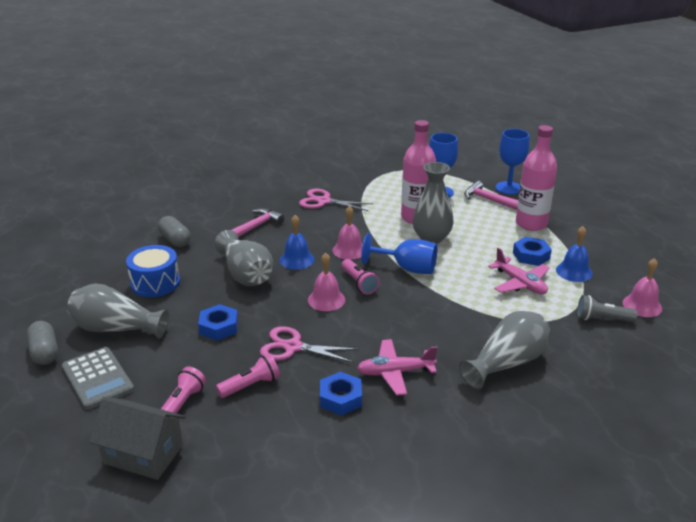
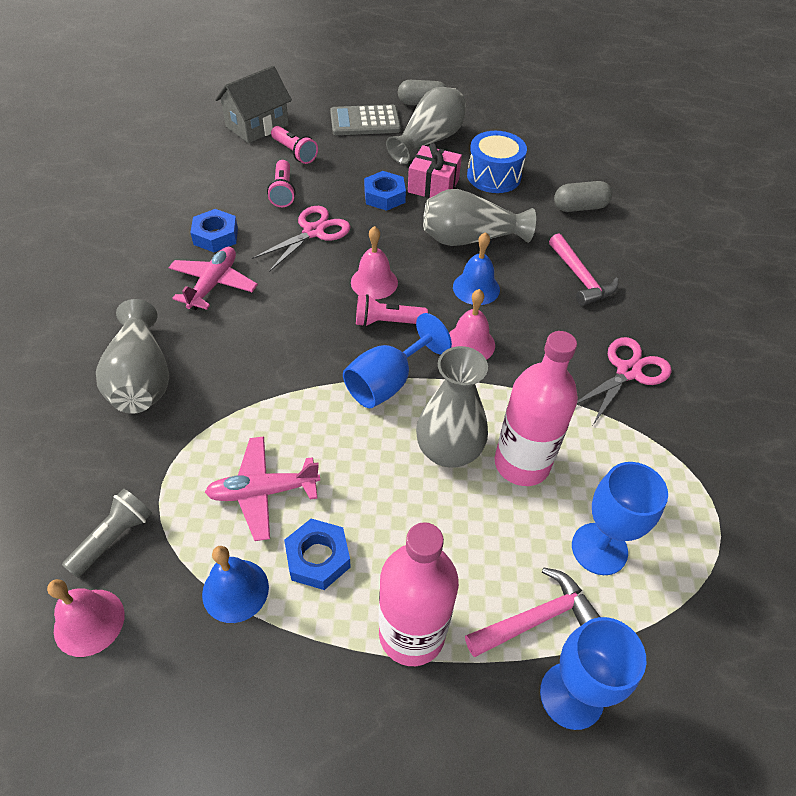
camera: 115 degrees right, 20 degrees up
none -> pink gift [408,143,462,198]

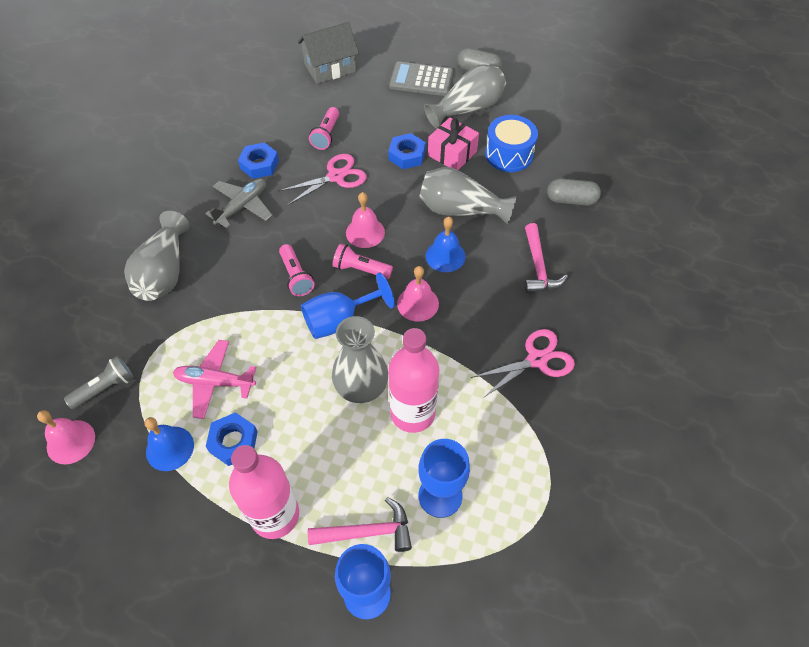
camera: 20 degrees right, 5 degrees up
pink plane [168,247,258,310] -> grey plane [205,178,273,228]
pink flashlight [271,126,318,164] -> pink flashlight moved to [279,244,315,296]

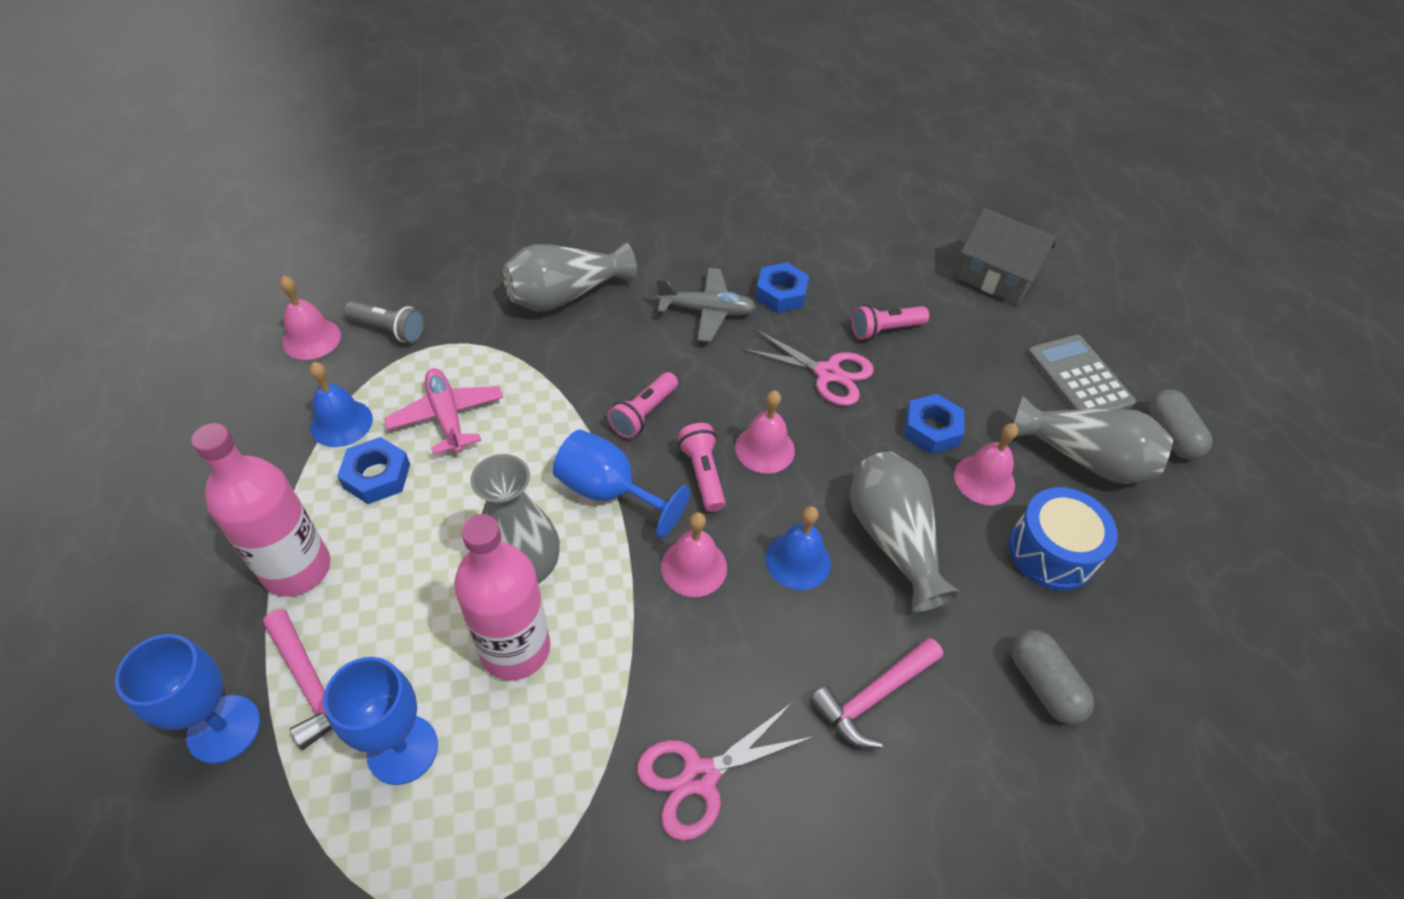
camera: 55 degrees right, 5 degrees down
pink gift [428,117,479,170] -> pink bell [954,423,1018,505]
pink scissors [471,329,575,398] -> pink scissors turned 120 degrees clockwise [637,702,815,841]

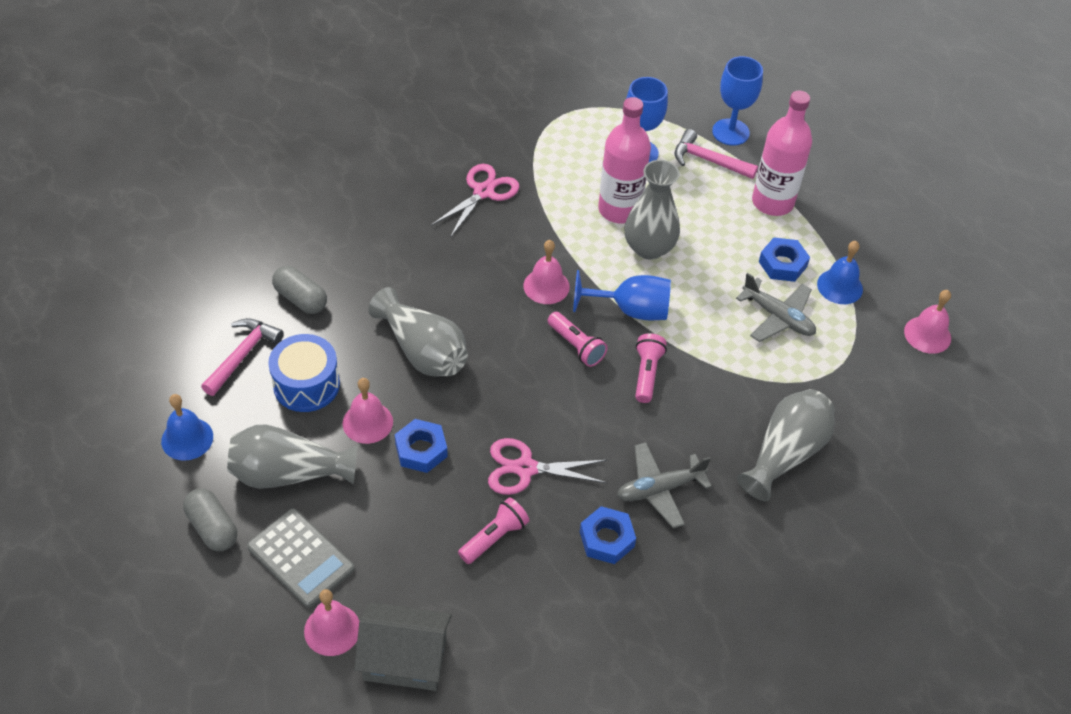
camera: 155 degrees right, 0 degrees up
grey flashlight [344,301,425,343] -> none
pink plane [384,368,503,455] -> grey plane [736,273,816,342]
pink bell [735,390,795,474] -> pink bell moved to [304,589,359,656]
blue bell [766,506,831,590] -> blue bell moved to [161,394,213,461]
pink hammer [809,638,943,749] -> pink hammer moved to [201,318,284,396]

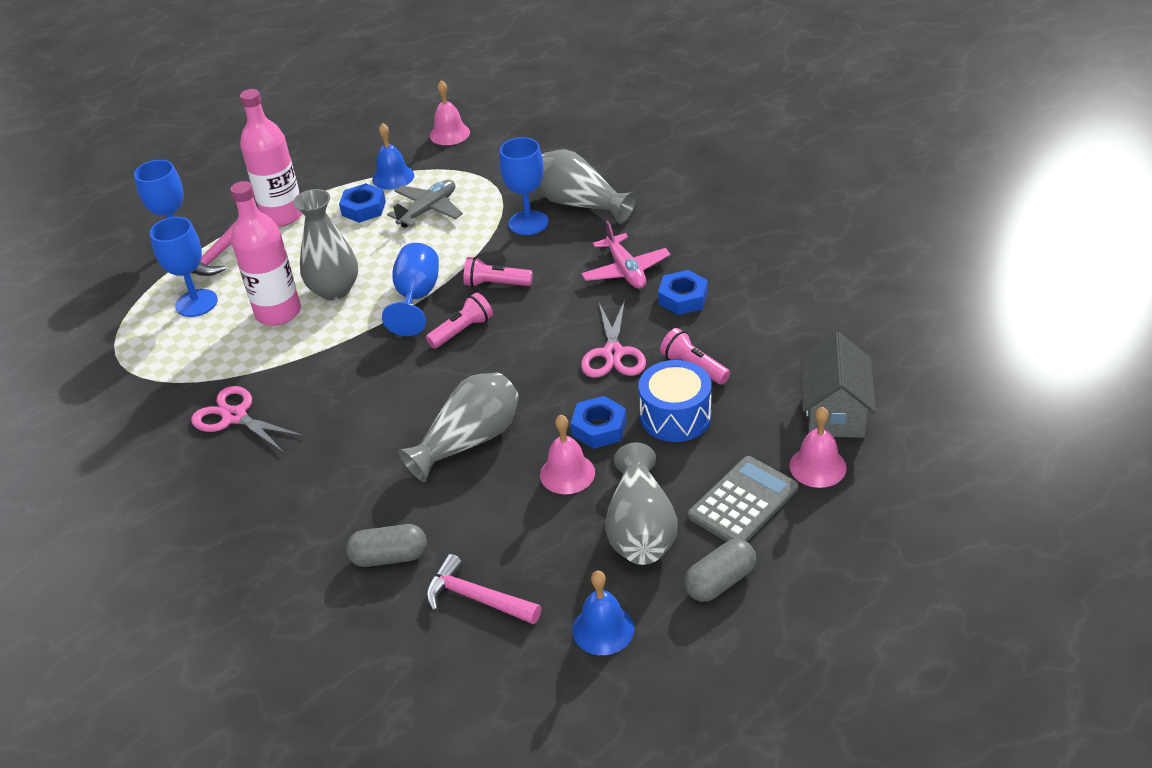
camera: 85 degrees left, 10 degrees down
blue drum [268,334,340,412] -> blue drum moved to [638,360,712,442]
grey capsule [272,266,327,314] -> grey capsule turned 45 degrees clockwise [346,524,427,567]
pink bell [523,240,570,304] -> none
grey plane [617,442,712,528] -> pink plane [581,221,670,289]
none -> blue goblet [499,137,548,235]

